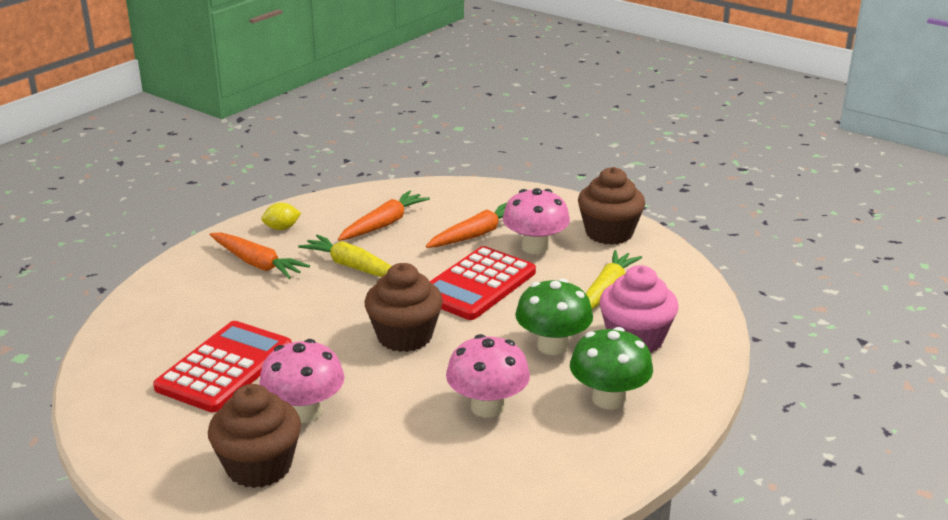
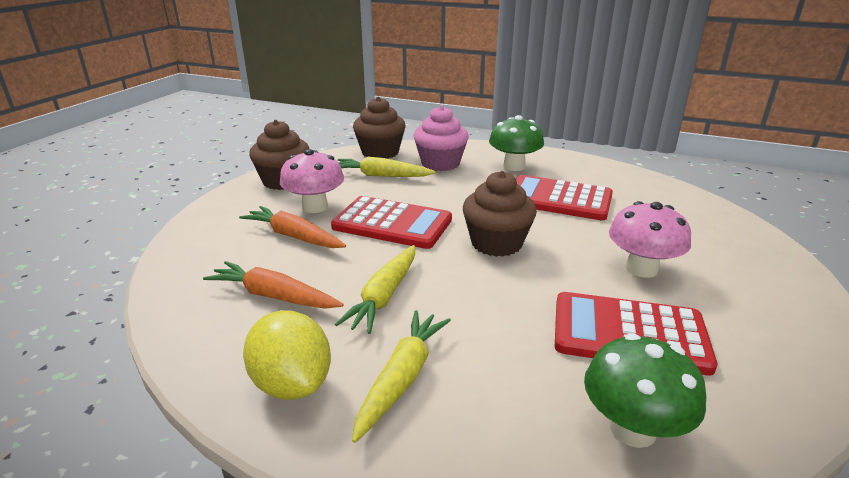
camera: 105 degrees left, 0 degrees up
brown cupcake [208,384,301,488] -> brown cupcake moved to [353,97,406,159]
orange carrot [210,232,310,279] -> yellow carrot [352,310,451,443]
yellow lemon [261,203,301,230] -> yellow lemon [243,310,331,400], size x1.87
pink mushroom [446,334,530,418] -> red calculator [516,175,613,221]
green mushroom [515,279,593,355] -> green mushroom moved to [584,333,706,448]

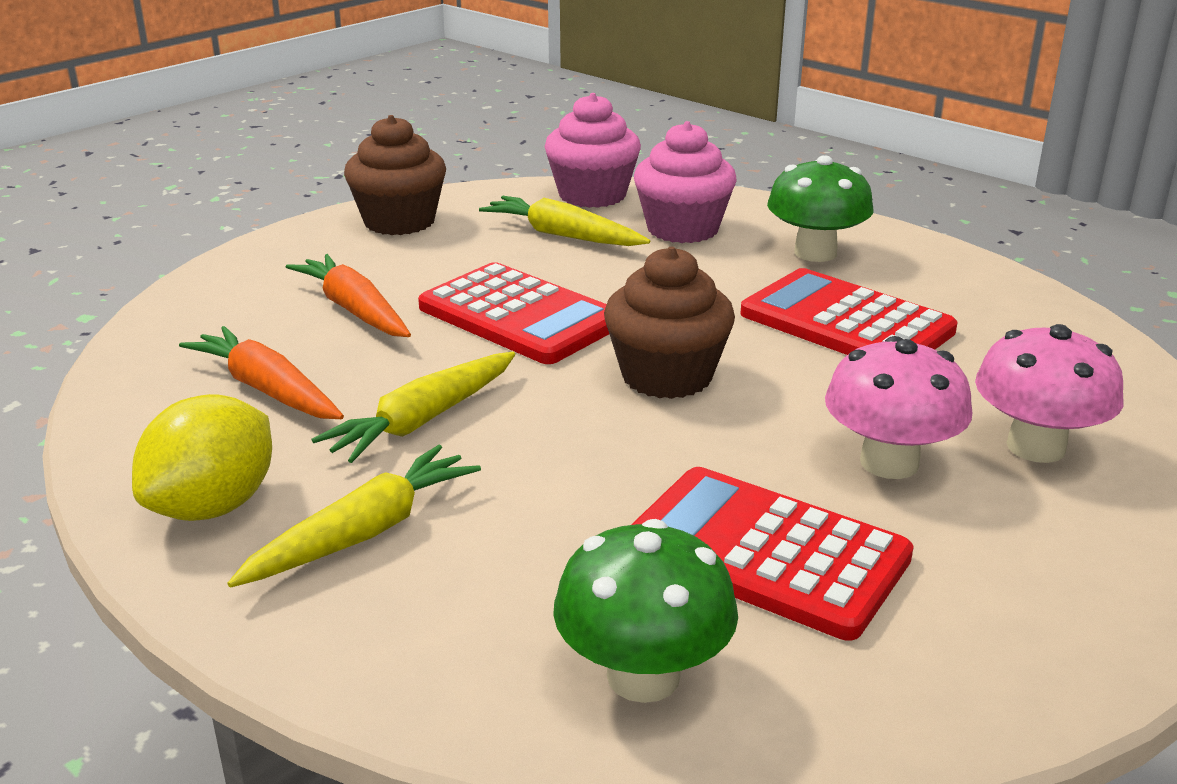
camera: 20 degrees right, 0 degrees up
yellow lemon [243,310,331,400] -> yellow lemon turned 45 degrees clockwise [132,394,272,521]
pink mushroom [280,149,344,213] -> pink mushroom moved to [975,324,1123,463]
brown cupcake [353,97,406,159] -> pink cupcake [545,93,641,208]

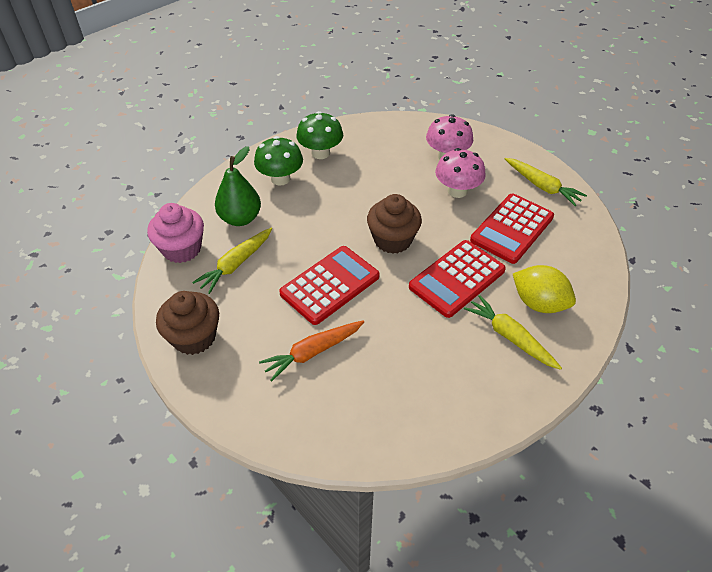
camera: 85 degrees left, 20 degrees up
yellow lemon [132,394,272,521] -> yellow lemon moved to [513,265,576,313]
orange carrot [179,326,344,419] -> none
yellow carrot [312,352,515,463] -> yellow carrot moved to [505,158,587,206]
green mushroom [553,519,738,703] -> green mushroom moved to [296,111,343,159]
pink cupcake [634,121,737,243] -> green pear [215,146,261,226]
red calculator [740,268,958,355] -> red calculator moved to [409,240,506,318]

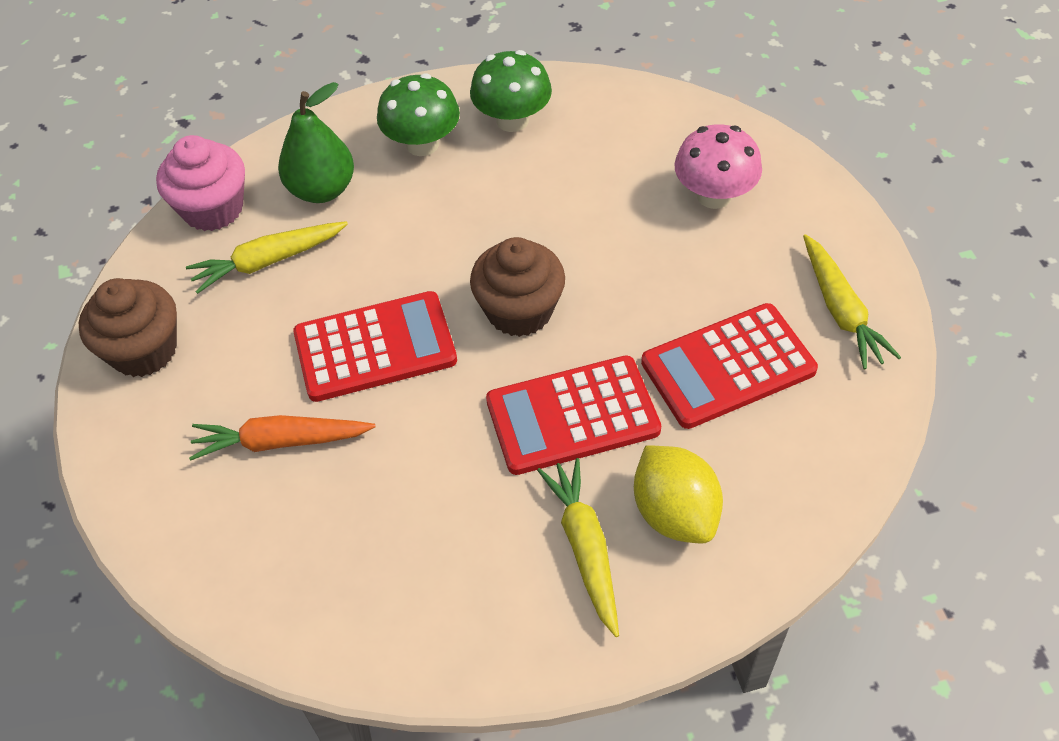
camera: 30 degrees right, 5 degrees up
pink mushroom [435,148,486,198] -> none

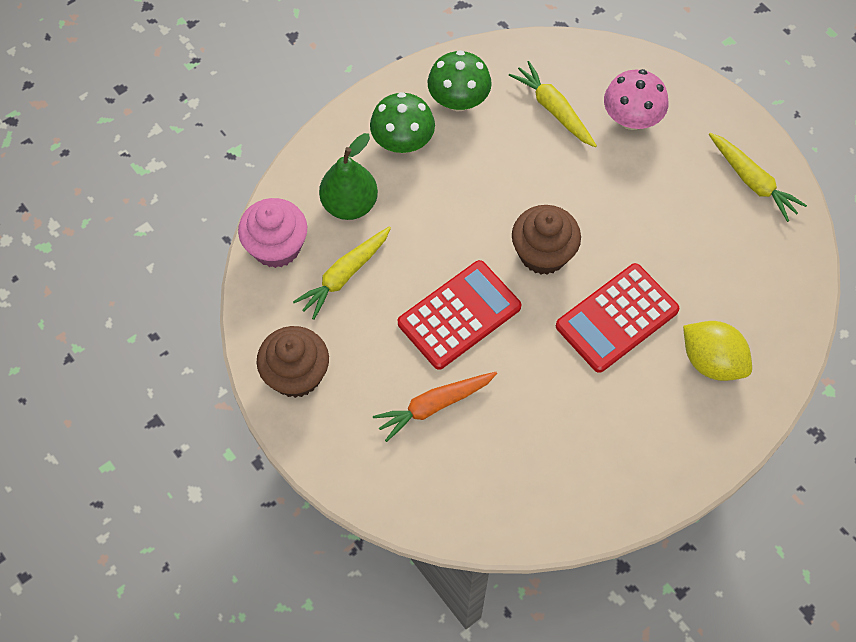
camera: 25 degrees left, 10 degrees up
yellow carrot [537,458,619,637] -> yellow carrot moved to [509,61,597,147]
red calculator [641,303,818,429] -> none

